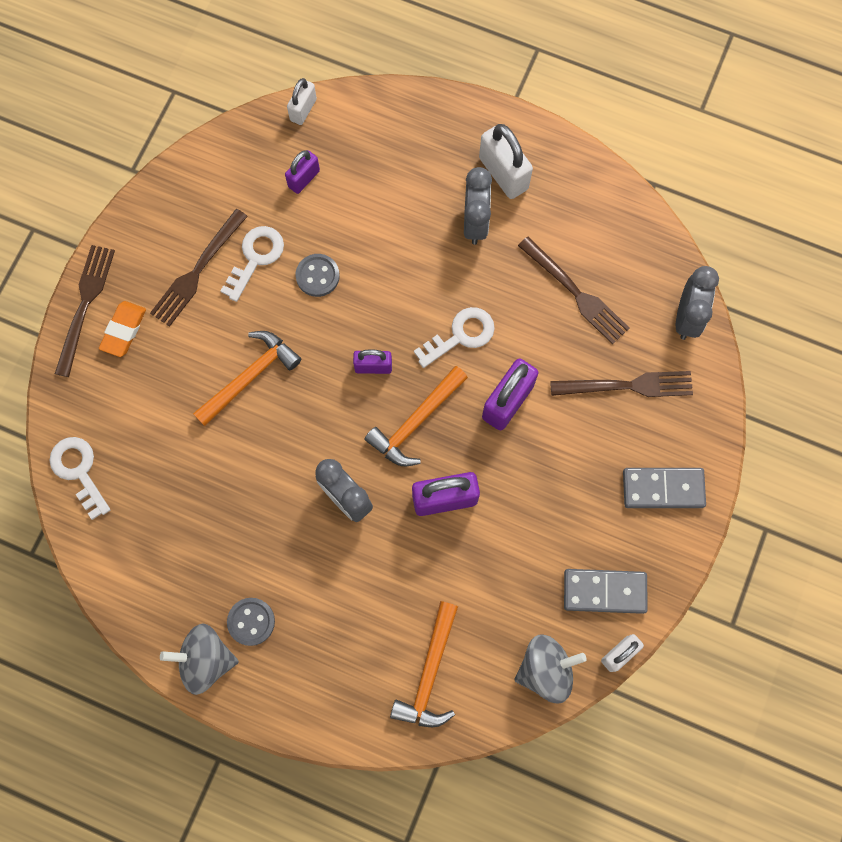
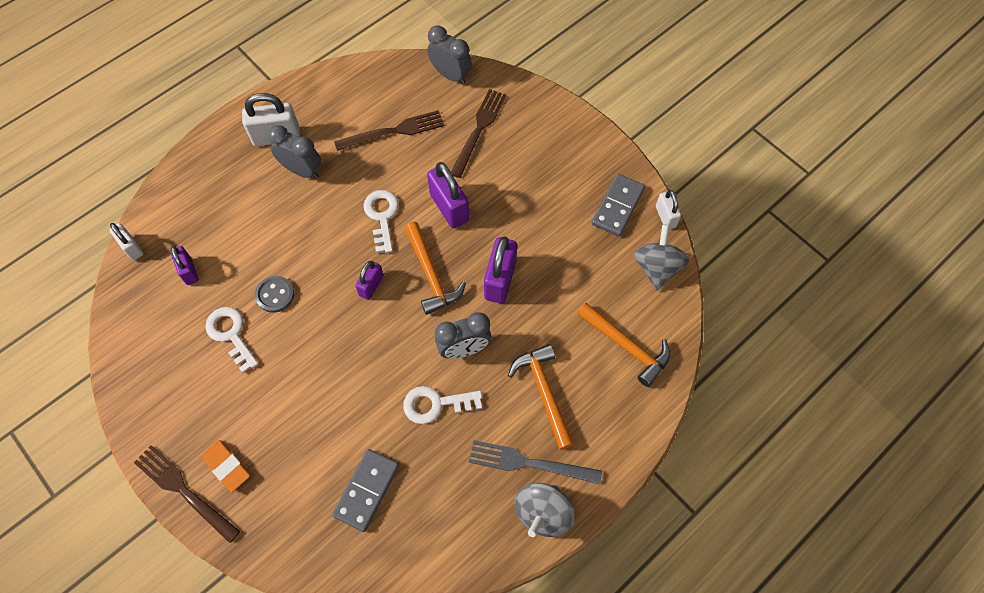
camera: 65 degrees left, 10 degrees down
white key [49,437,110,520] -> white key moved to [403,386,482,424]
brown fork [150,209,248,327] -> none
orange hammer [193,331,301,426] -> orange hammer moved to [508,344,574,450]
grey button [227,598,275,646] -> grey fork [469,440,602,485]
grey domino [623,468,706,508] -> grey domino moved to [332,449,399,532]

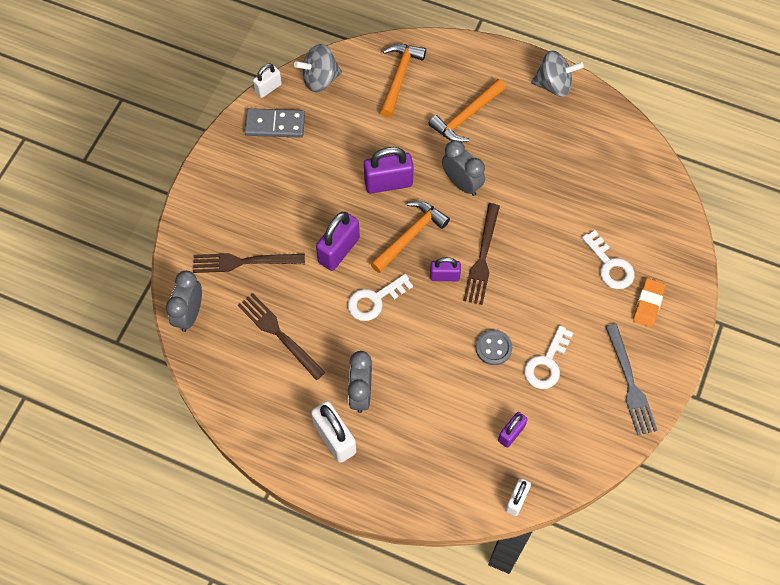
camera: 115 degrees left, 0 degrees up
brown fork [134,445,240,543] -> brown fork moved to [463,203,500,305]
grey domino [332,449,399,532] -> none
white key [403,386,482,424] -> white key moved to [582,230,634,289]
grey fork [469,440,602,485] -> grey fork moved to [605,324,657,435]

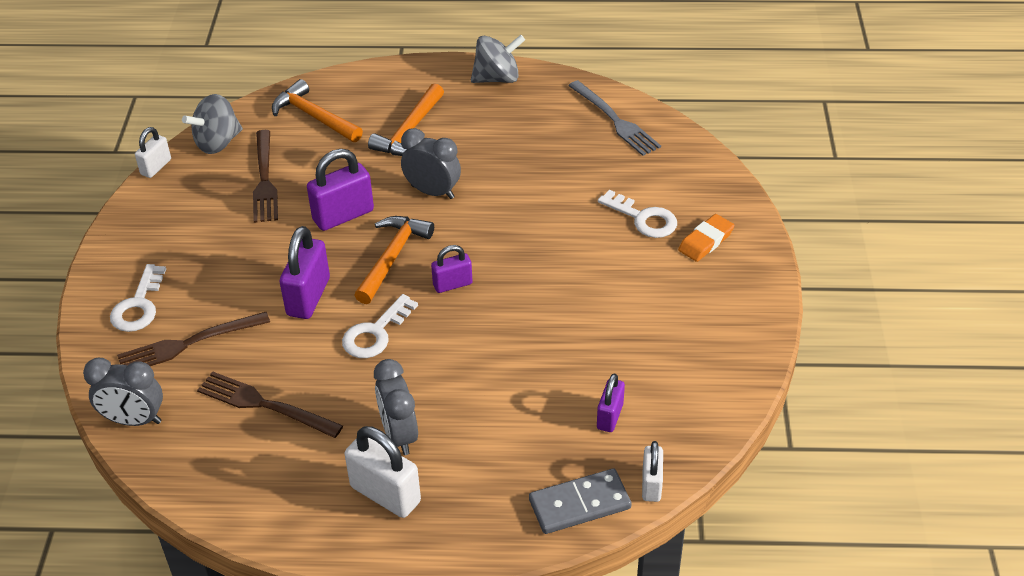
camera: 20 degrees left, 20 degrees down
grey clock [166,271,202,332] -> grey clock turned 75 degrees counterclockwise [83,358,163,426]
grey domino [244,108,305,138] -> grey domino moved to [529,469,632,534]
orange hammer [380,44,426,118] -> orange hammer turned 45 degrees counterclockwise [272,79,363,142]
brown fork [463,203,500,305] -> brown fork moved to [253,130,278,223]
grey button [476,330,512,365] -> none
white key [524,325,573,389] -> white key moved to [110,264,166,332]
grey fork [605,324,657,435] -> grey fork moved to [568,80,661,156]
orange eraser [633,278,665,327] -> orange eraser turned 45 degrees clockwise [678,214,734,262]

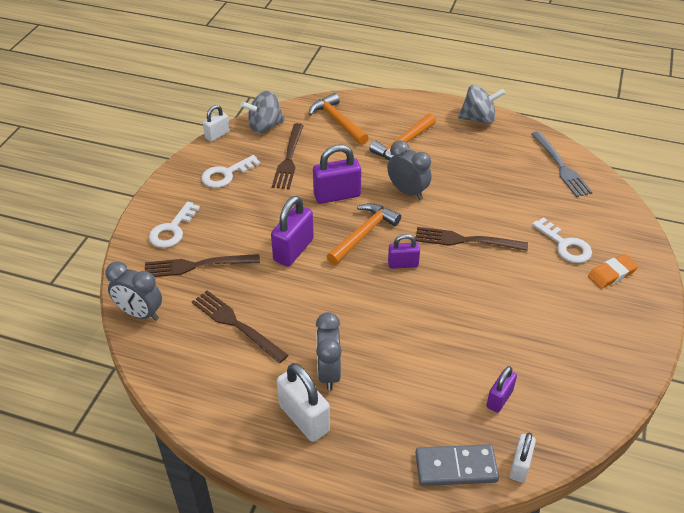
camera: 15 degrees right, 0 degrees up
white key [342,294,418,358] -> white key moved to [201,155,261,188]
none -> brown fork [416,227,528,251]

